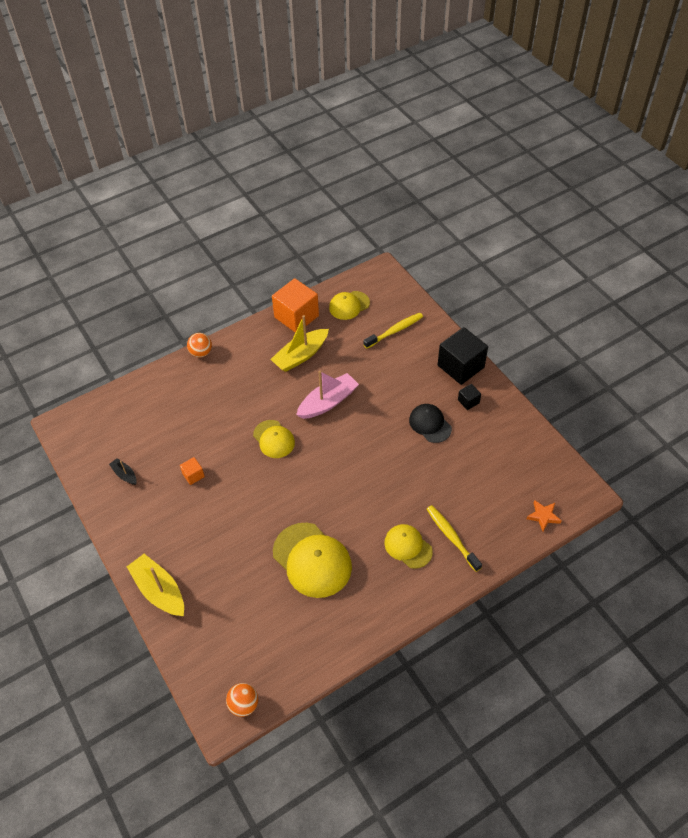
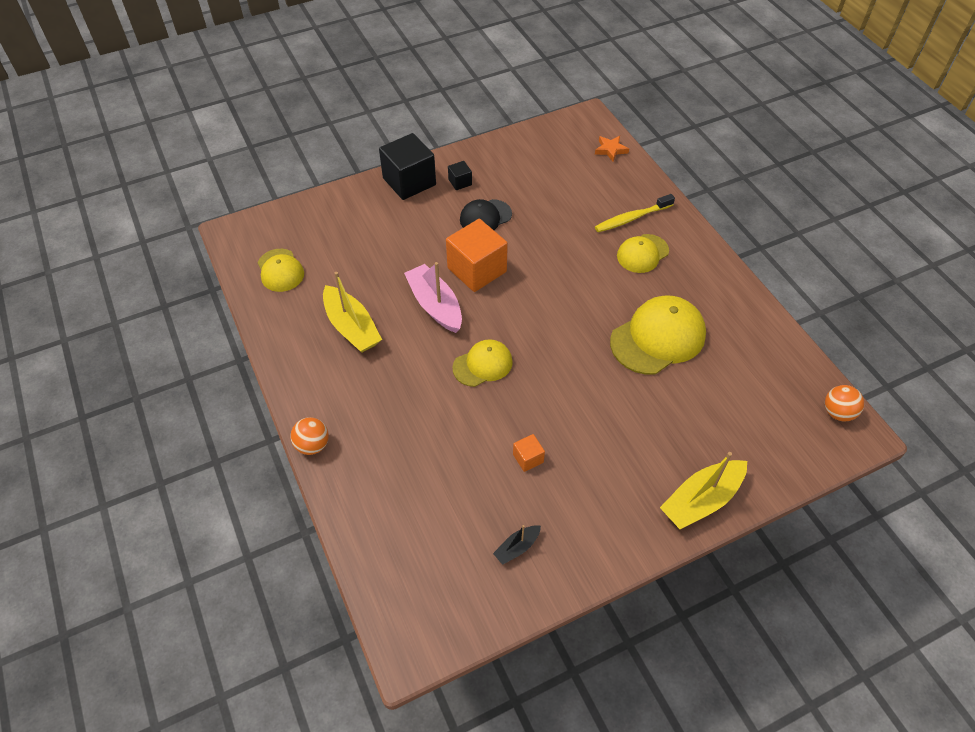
camera: 85 degrees left, 0 degrees up
orange cube [272,278,319,333] -> orange cube moved to [446,219,508,292]
yellow toothbrush [363,313,423,349] -> none

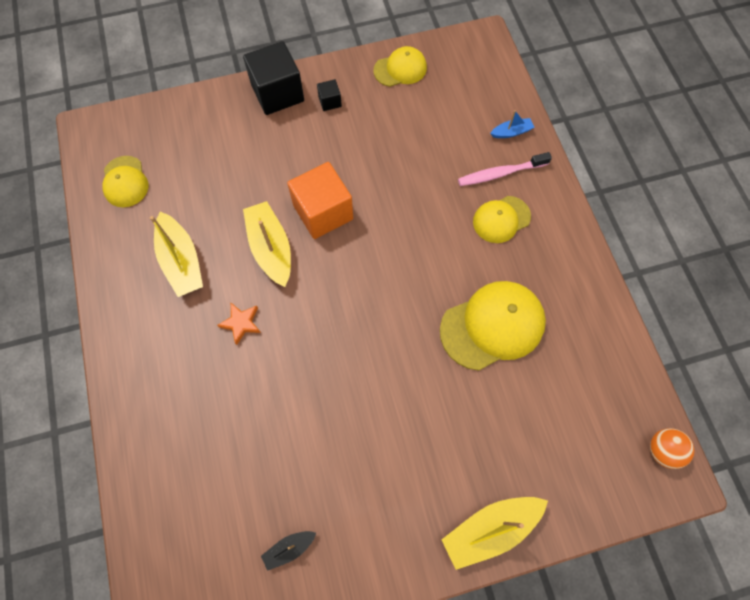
camera: 10 degrees right, 15 degrees up
orange ball [290,417,329,455] -> none
pink boat [404,262,462,333] -> yellow boat [243,201,291,287]
yellow cap [452,339,513,387] -> yellow cap moved to [373,46,427,87]
black cap [460,199,512,230] -> none
orange cube [513,434,545,472] -> none
orange star [595,136,629,162] -> orange star moved to [217,303,261,345]
yellow toothbrush [595,194,675,232] -> pink toothbrush [458,152,552,186]
none -> blue boat [490,110,535,138]

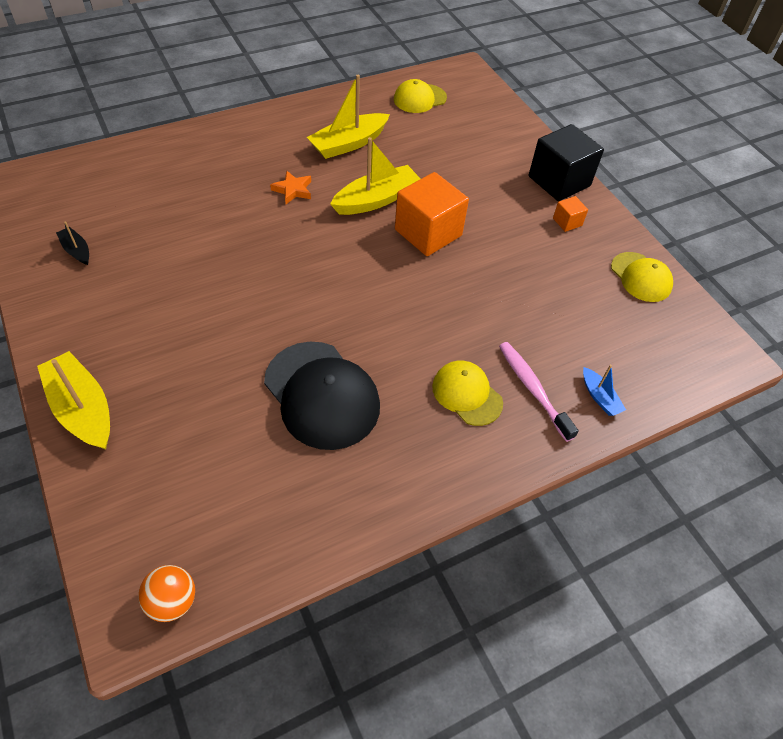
camera: 75 degrees right, 15 degrees down
black cube [317,79,342,111] -> orange cube [553,196,588,232]
yellow cap [440,281,546,371] -> black cap [264,342,380,450]

